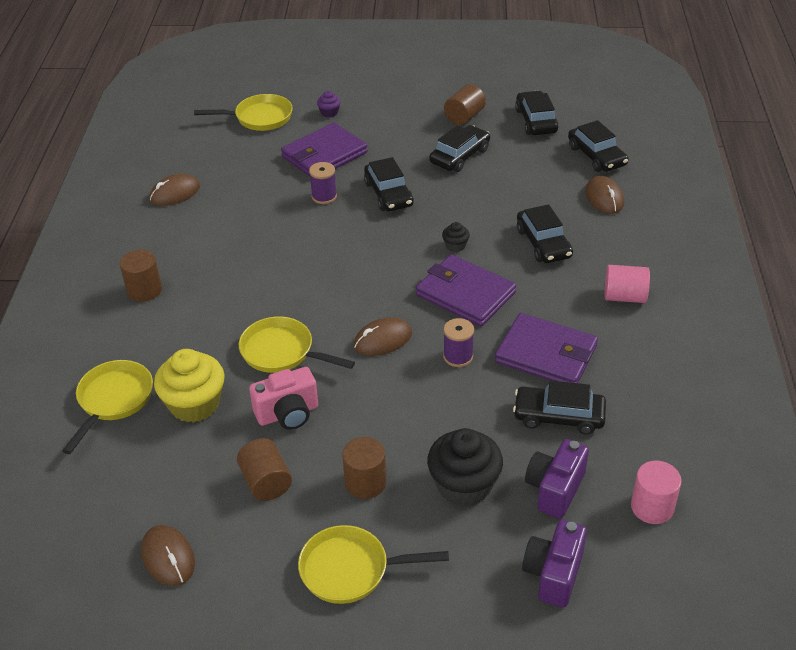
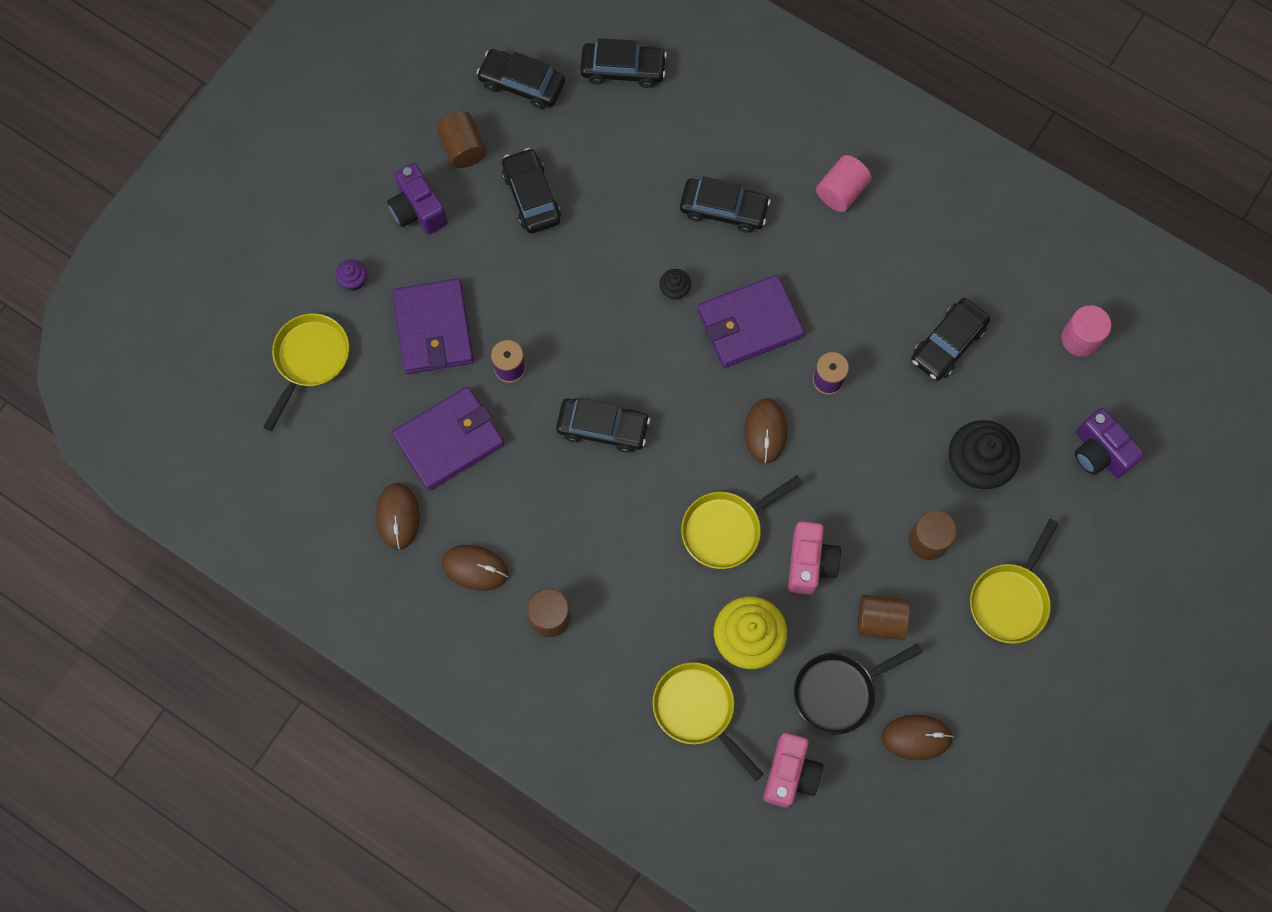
camera: 60 degrees left, 30 degrees up
black car [364,157,414,211] -> black car moved to [556,398,650,453]
purple wallet [495,313,598,383] -> purple wallet moved to [392,387,505,491]
purple camera [525,439,589,519] -> purple camera moved to [387,163,448,234]
brown mouse [585,176,624,214] -> brown mouse moved to [441,545,509,591]
none -> pink camera [764,733,823,808]
none -> black pan [794,643,923,735]

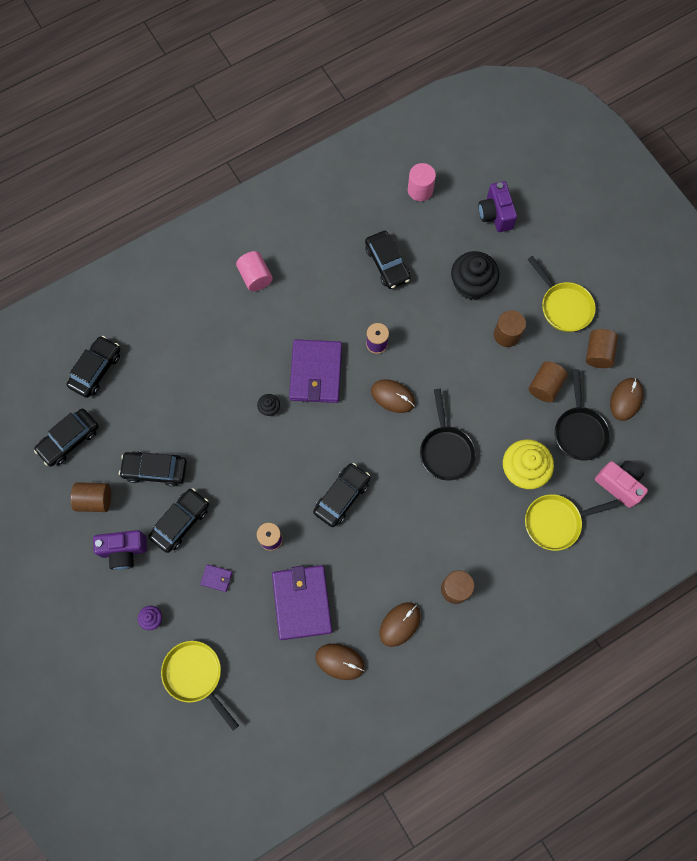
camera: 65 degrees left, 0 degrees up
purple wallet [392,278,474,374] -> purple wallet [200,564,233,592], size x0.41
black car [680,176,771,233] -> black car moved to [148,488,209,553]
yellow pan [681,475,803,569] -> black pan [420,389,476,481]
pink camera [788,521,841,595] -> none
purple camera [1075,408,1144,478] -> purple camera turned 90 degrees clockwise [478,181,517,232]
none -> brown cylinder [586,329,618,368]

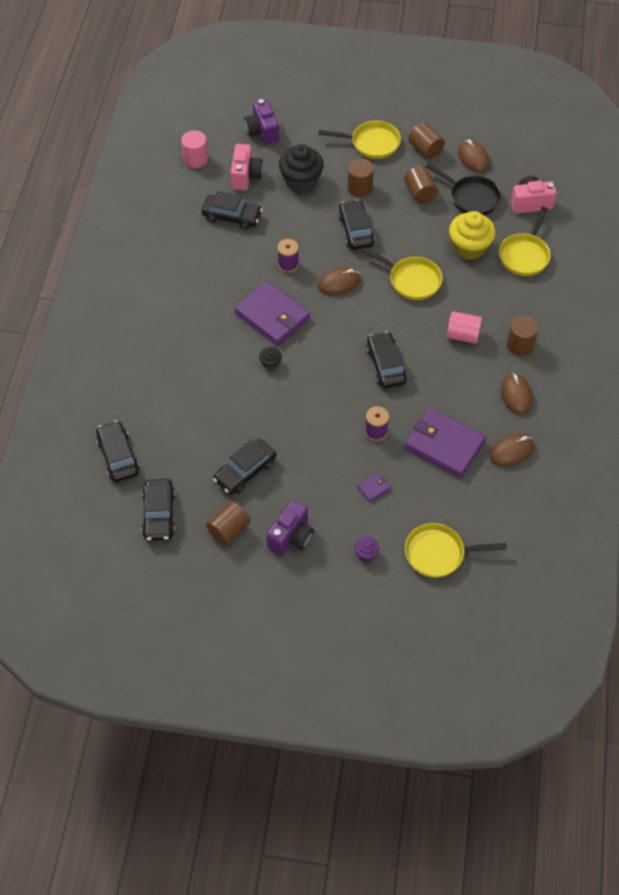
camera: 50 degrees left, 15 degrees down
black car [148,488,209,553] -> black car moved to [338,200,375,250]
pink cylinder [236,251,273,291] -> pink cylinder moved to [446,311,482,344]
black pan [420,389,476,481] -> yellow pan [361,247,443,300]
purple camera [478,181,517,232] -> purple camera turned 45 degrees clockwise [244,99,279,145]
none -> pink camera [230,144,263,190]

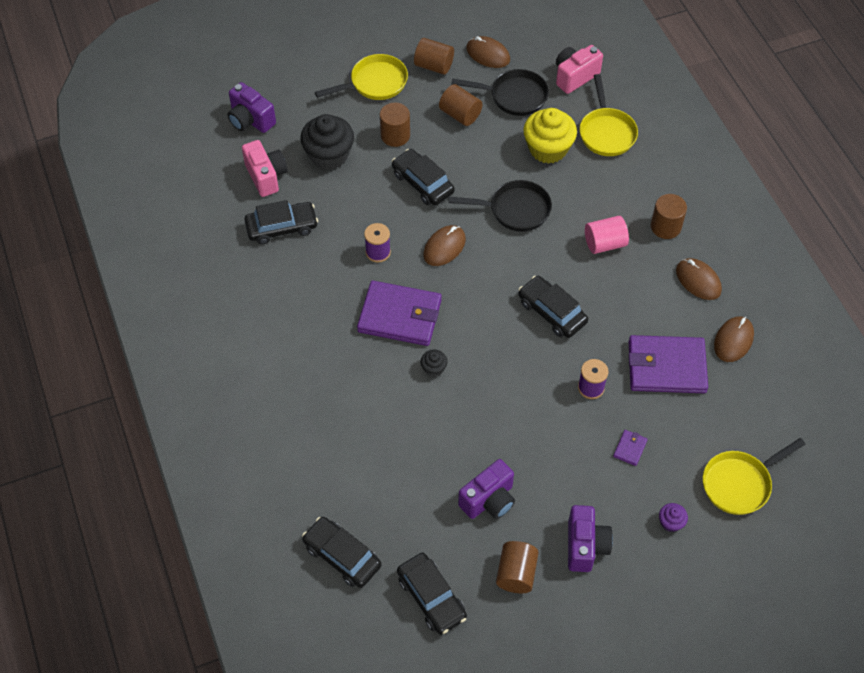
camera: 30 degrees left, 0 degrees up
pink cylinder [181,130,208,168] -> none
black car [213,439,276,495] -> purple camera [458,459,515,519]
yellow pan [361,247,443,300] -> black pan [448,180,552,232]

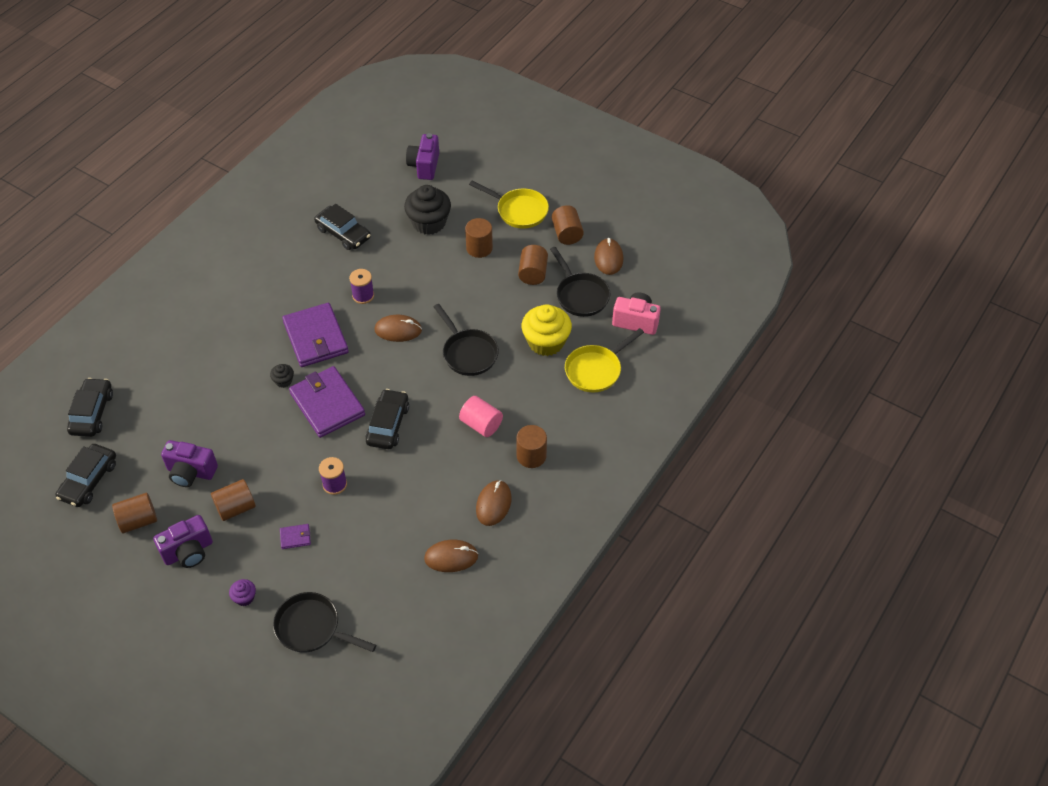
camera: 55 degrees right, 5 degrees down
pink camera [242,140,288,197] -> none
black car [392,149,455,205] -> none
purple wallet [629,335,708,393] -> purple wallet moved to [289,366,365,438]
yellow pan [703,438,805,515] -> black pan [273,592,376,653]
none -> brown cylinder [211,479,256,521]

